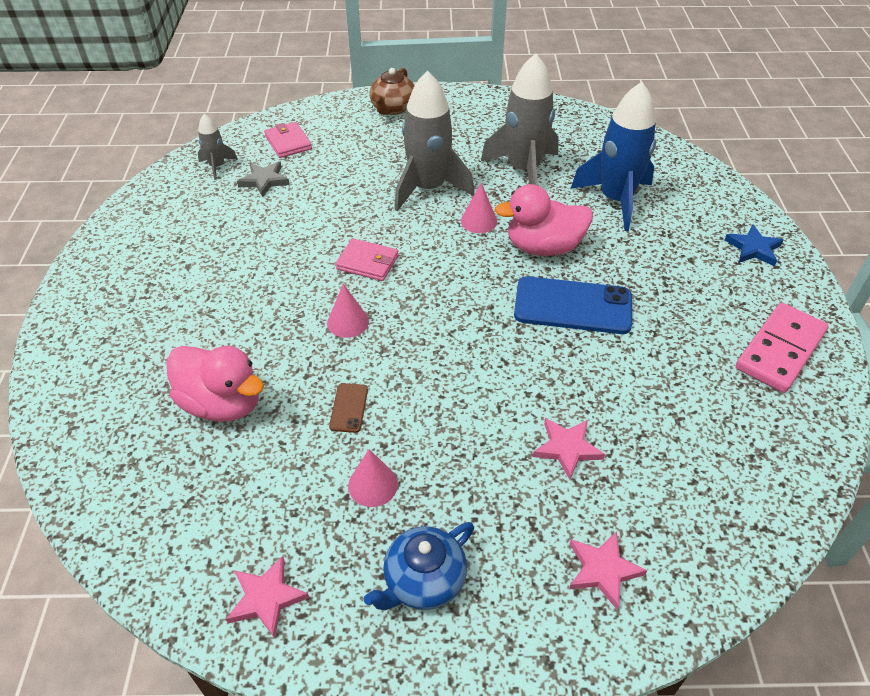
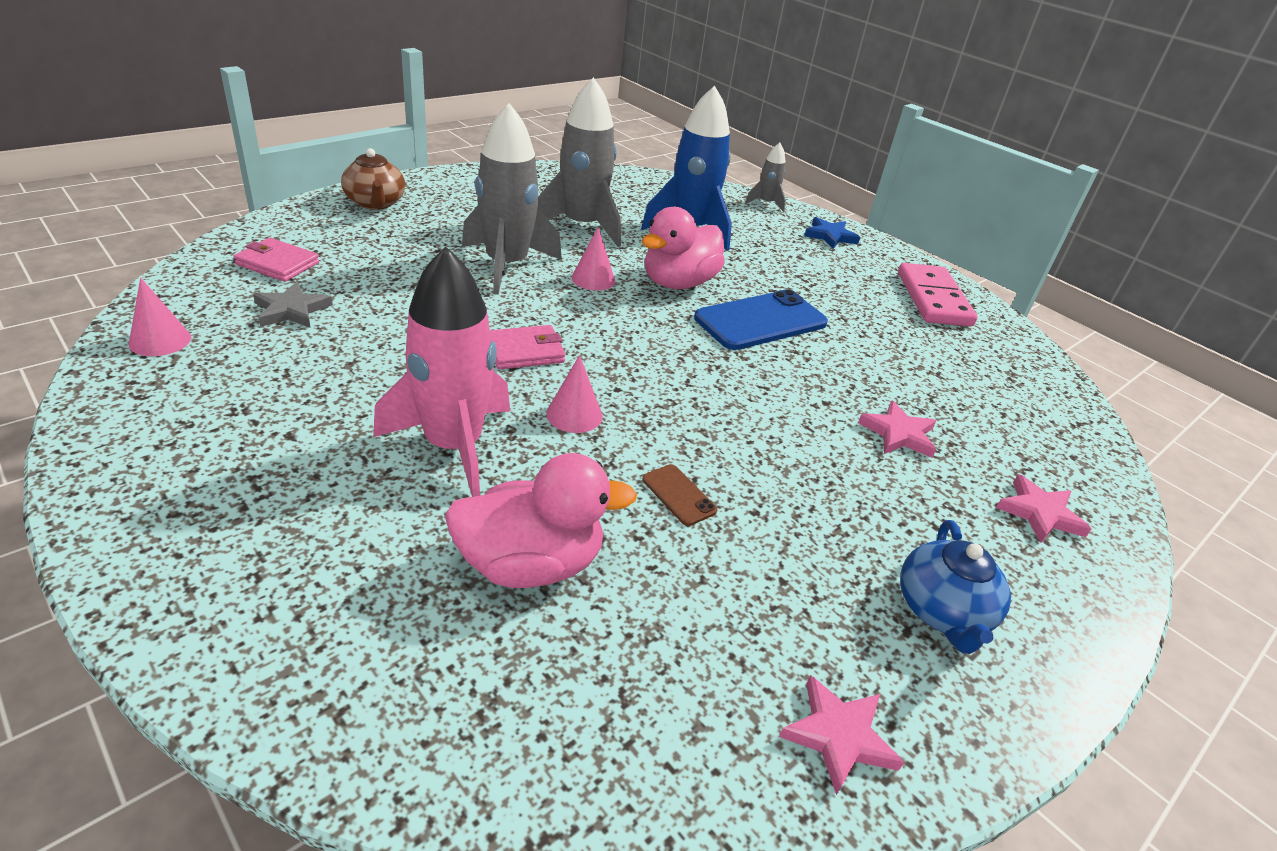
camera: 45 degrees left, 10 degrees down
grey rocket [198,114,238,180] -> grey rocket moved to [745,143,786,212]
pink cone [348,449,398,507] -> pink cone moved to [129,278,191,356]
none -> pink rocket [373,246,510,497]

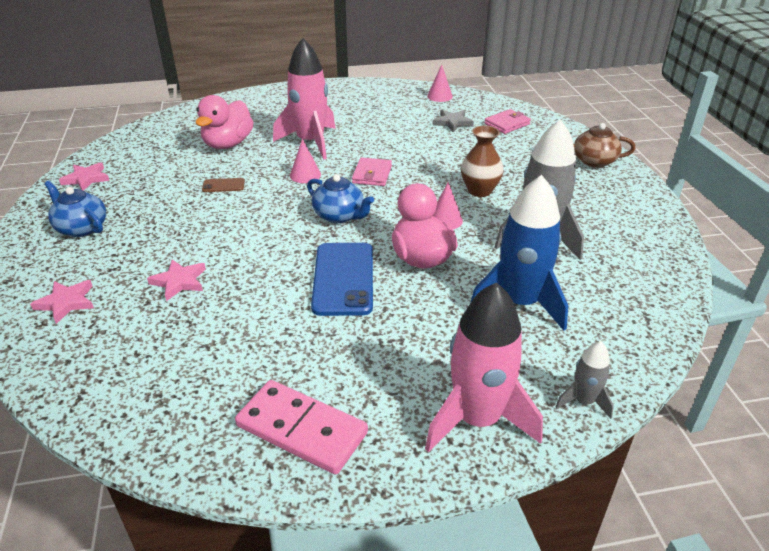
camera: 125 degrees right, 0 degrees up
grey rocket [462,103,562,295] -> brown vase [461,126,504,197]
blue star [804,217,860,249] -> pink rocket [425,282,543,453]
none -> blue teapot [307,174,374,223]

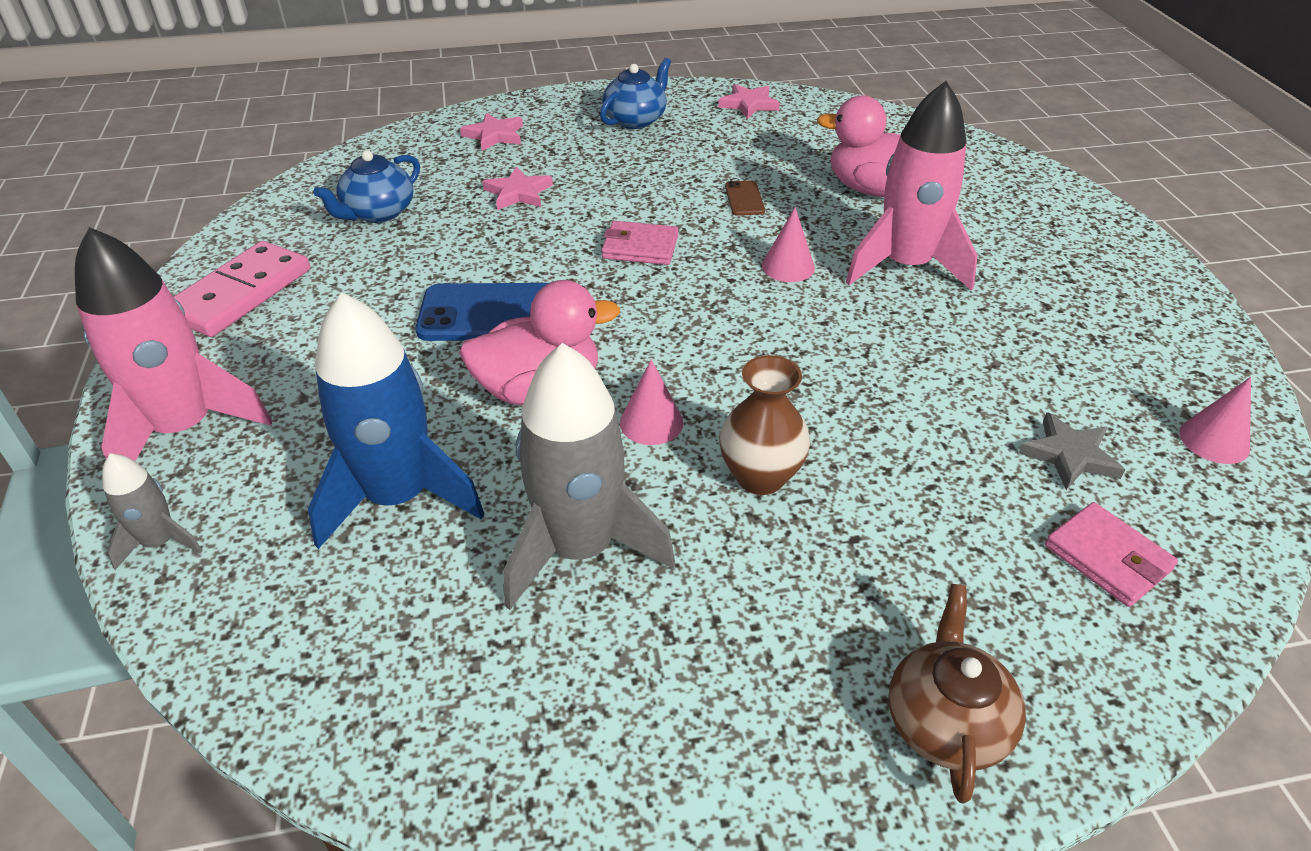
camera: 90 degrees right, 5 degrees up
blue teapot [307,174,374,223] -> blue teapot moved to [314,150,420,223]
pink wallet [352,157,392,186] -> pink wallet moved to [602,221,678,265]

